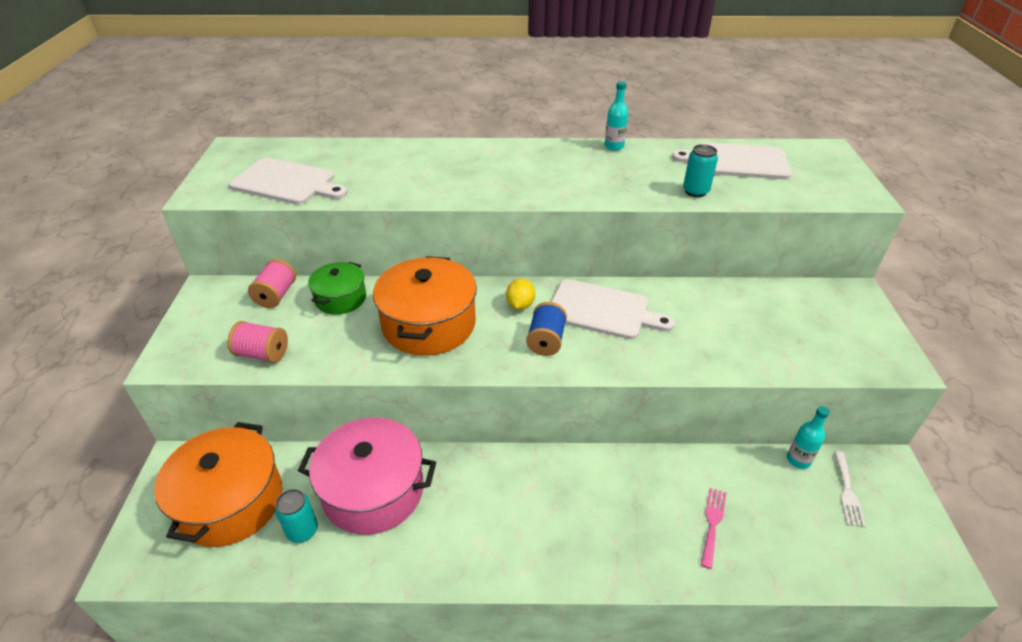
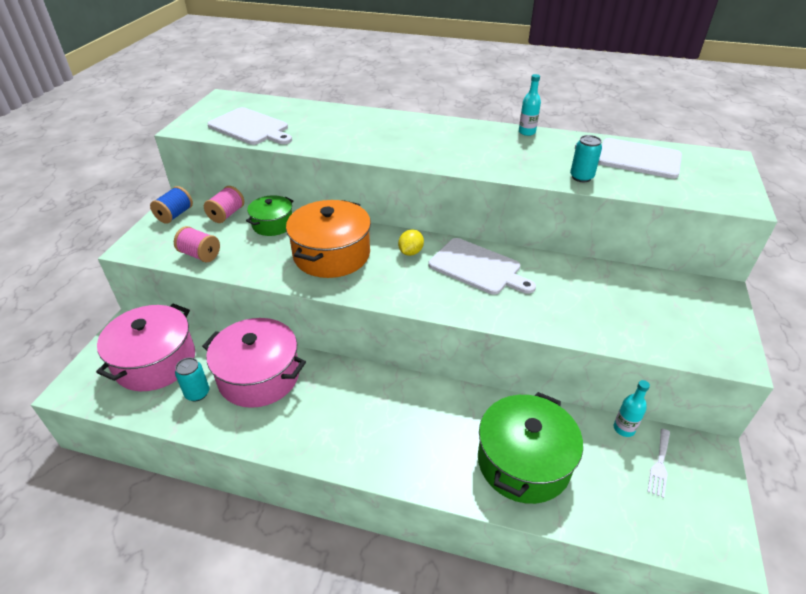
camera: 15 degrees right, 0 degrees up
orange pot [154,422,282,547] -> pink pot [96,304,195,391]
blue spool [526,302,567,356] -> blue spool moved to [150,186,193,224]
pink fork [701,488,726,569] -> green pot [478,392,583,504]

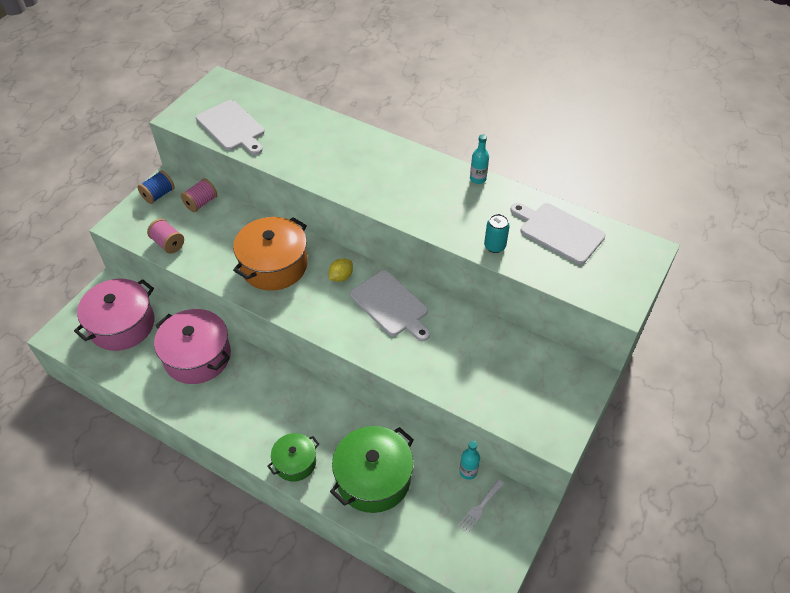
camera: 15 degrees right, 10 degrees up
turquoise can [175,357,209,401] -> none
green pot [246,195,293,236] -> green pot moved to [267,433,319,482]

